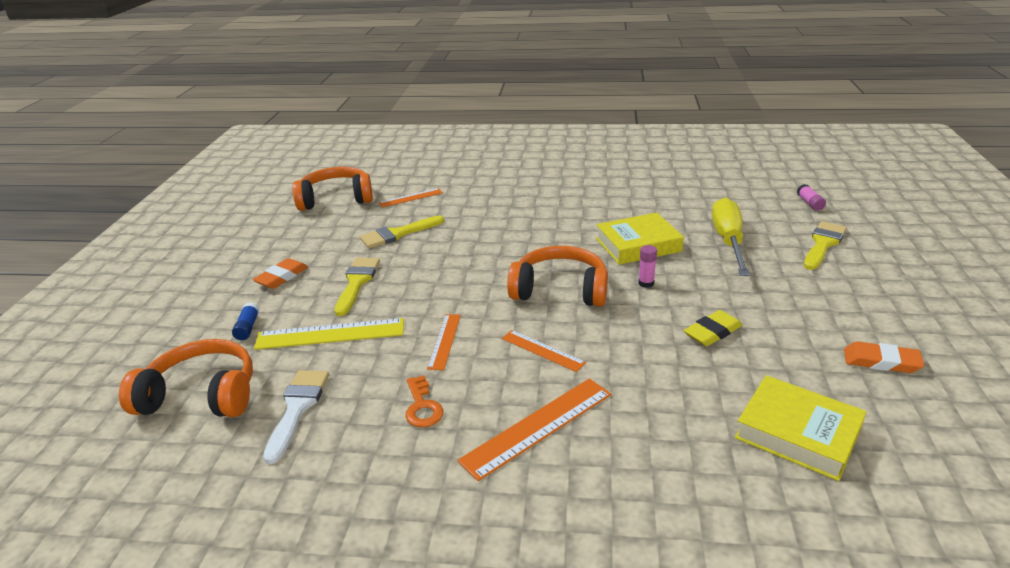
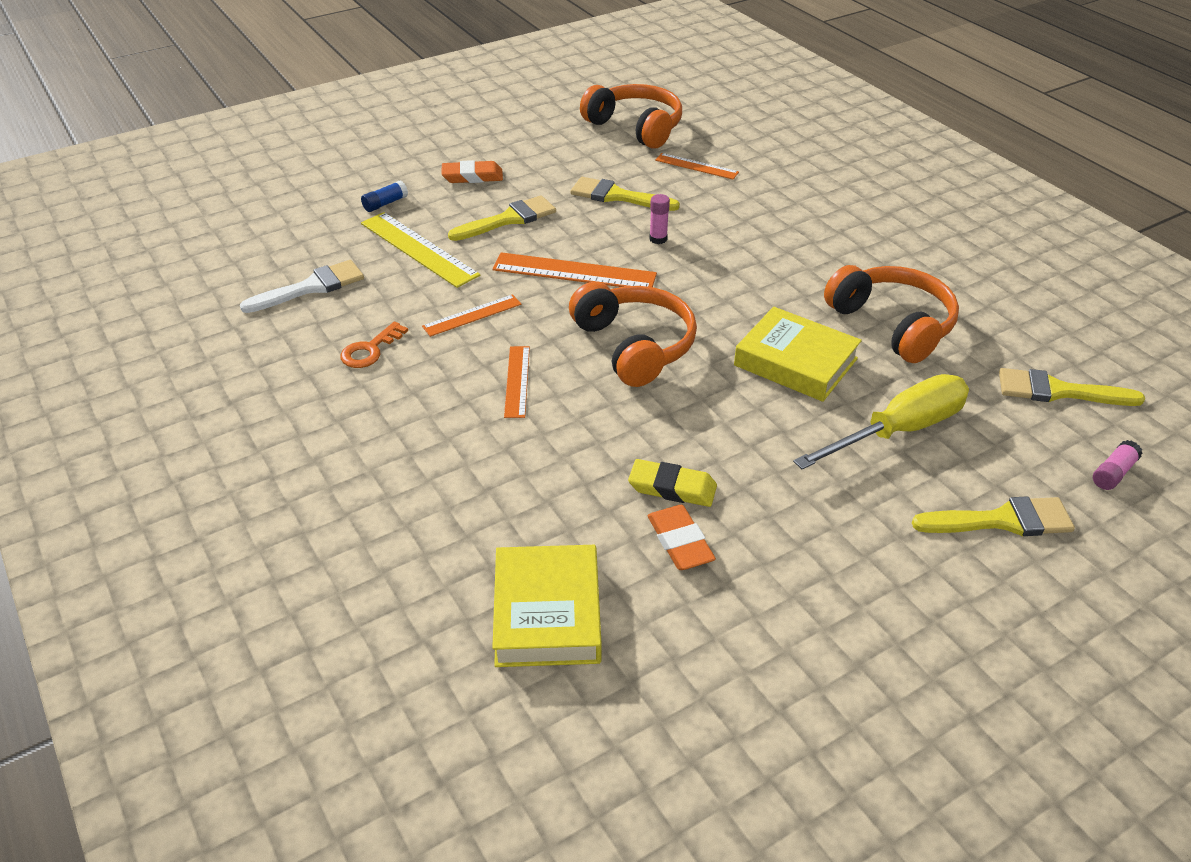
camera: 50 degrees right, 10 degrees up
orange headphones [119,339,253,417] -> orange headphones moved to [824,265,959,363]
orange ruler [457,378,611,481] -> orange ruler moved to [492,252,657,287]
pink glue stick [638,245,657,288] -> pink glue stick moved to [649,194,670,244]
orange eraser [844,341,924,373] -> orange eraser moved to [647,505,716,570]
none -> yellow brush [999,368,1145,406]

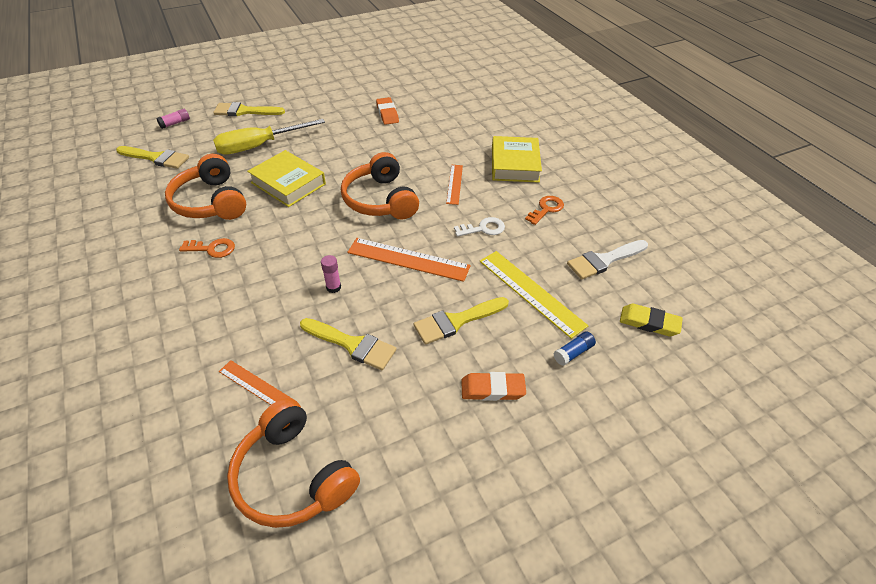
camera: 175 degrees left, 5 degrees up
orange ruler [422,294,521,337] -> white key [454,217,505,237]
yellow book [492,545,602,667] -> yellow book moved to [492,136,542,183]
yellow eraser [628,459,717,507] -> yellow eraser moved to [620,304,683,336]
none -> orange key [179,238,235,258]

